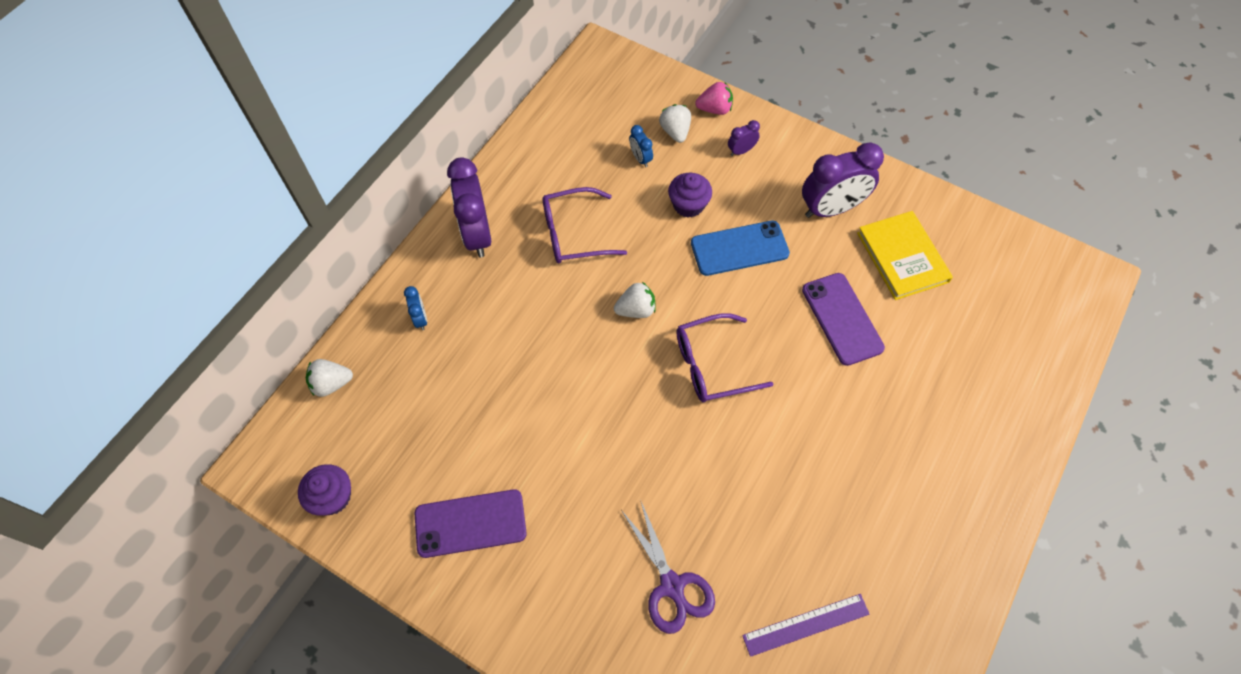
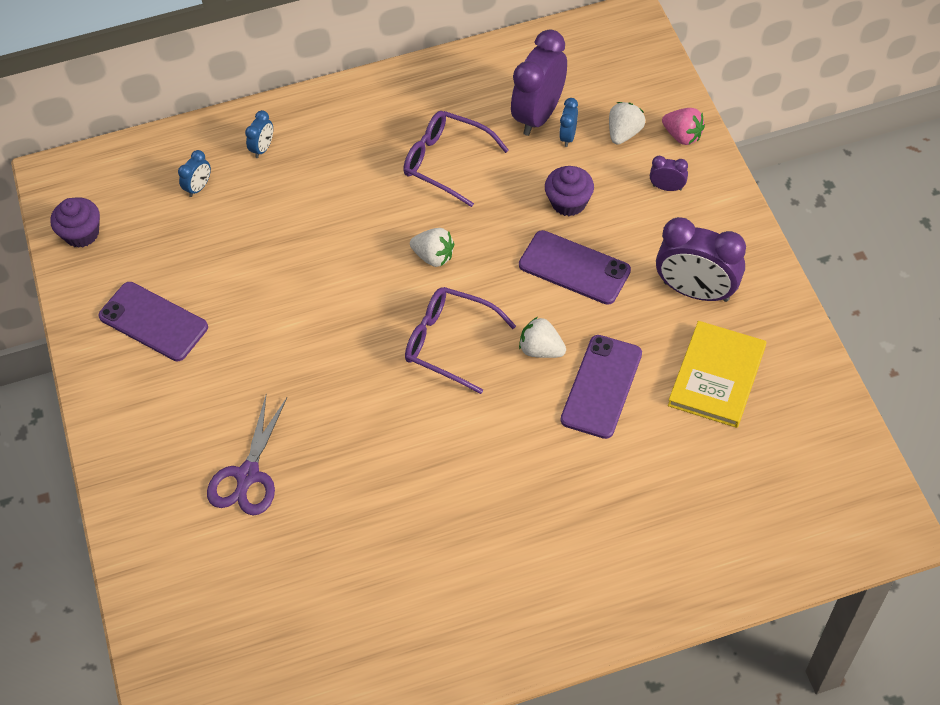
camera: 45 degrees right, 5 degrees down
white strawberry [306,359,353,397] -> white strawberry moved to [519,317,566,358]
purple clock [447,157,491,257] -> purple clock moved to [511,29,567,136]
blue phone [691,221,790,276] -> purple phone [519,230,631,305]
purple ruler [742,594,870,657] -> none
none -> blue clock [178,150,211,197]

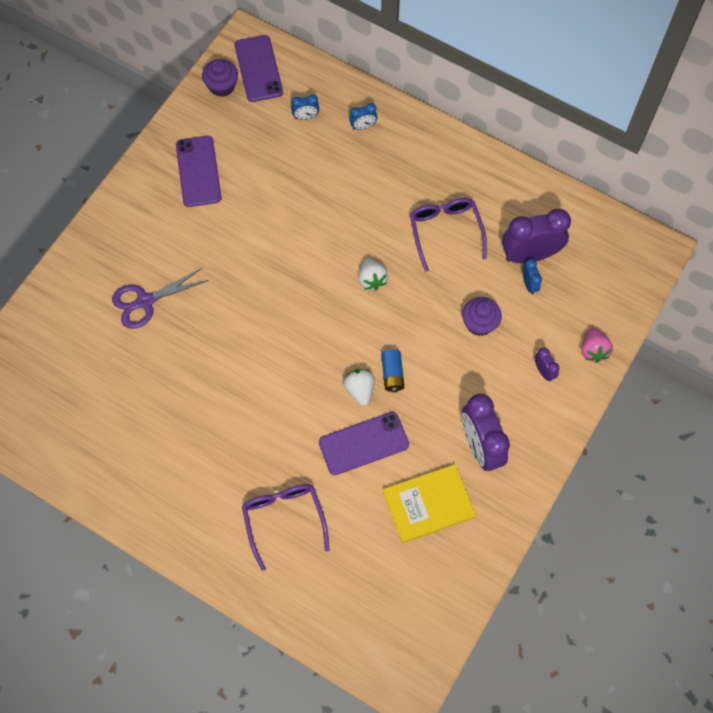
camera: 45 degrees right, 10 degrees up
purple glasses [405,287,516,394] -> purple glasses moved to [242,484,329,571]
purple phone [519,230,631,305] -> purple phone moved to [235,35,283,102]
blue clock [559,98,578,147] -> blue clock turned 105 degrees clockwise [523,259,542,295]
white strawberry [609,102,645,145] -> none
none -> blue battery [381,349,405,392]

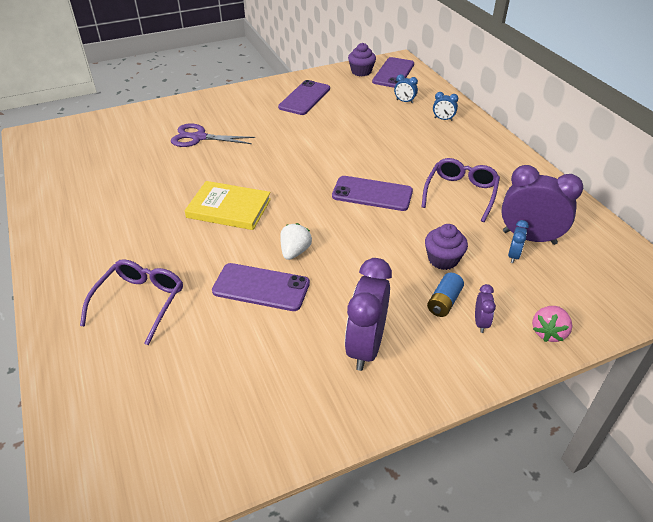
camera: 35 degrees right, 25 degrees down
white strawberry [358,258,388,291] -> purple phone [332,176,413,211]
blue battery [381,349,405,392] -> blue battery moved to [427,273,464,317]
yellow book [383,464,476,543] -> yellow book moved to [185,181,271,230]

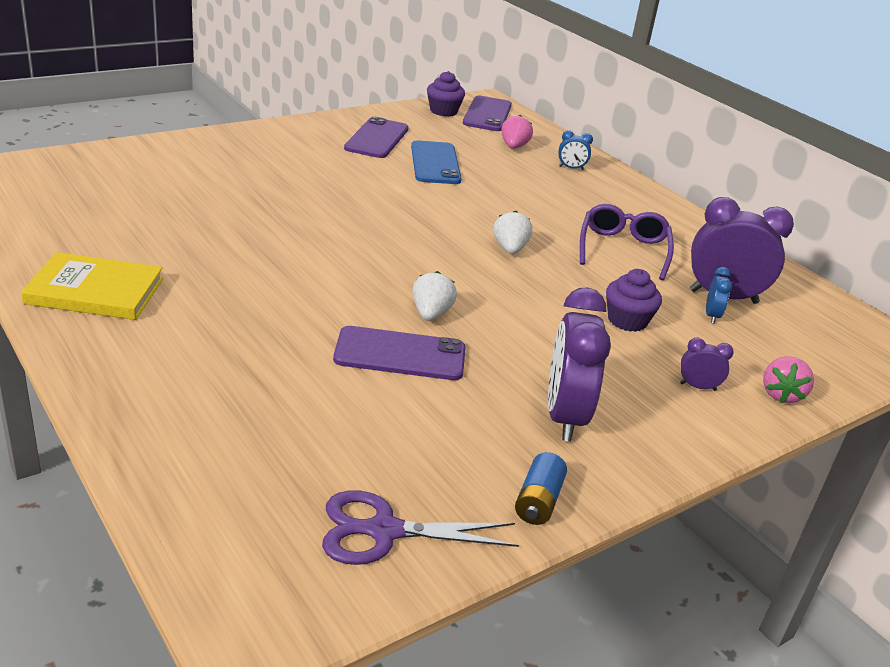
camera: 15 degrees left, 10 degrees down
purple glasses [80,259,183,345] -> none
purple scissors [171,123,255,147] -> purple scissors moved to [322,490,519,565]
yellow book [185,181,271,230] -> yellow book moved to [21,252,163,320]
purple phone [332,176,413,211] -> white strawberry [493,211,533,254]
blue clock [394,74,418,103] -> pink strawberry [501,115,533,149]
blue battery [427,273,464,317] -> blue battery moved to [515,452,567,525]
purple clock [475,284,496,333] -> purple clock turned 75 degrees counterclockwise [680,338,734,391]
none -> blue phone [411,140,461,184]

